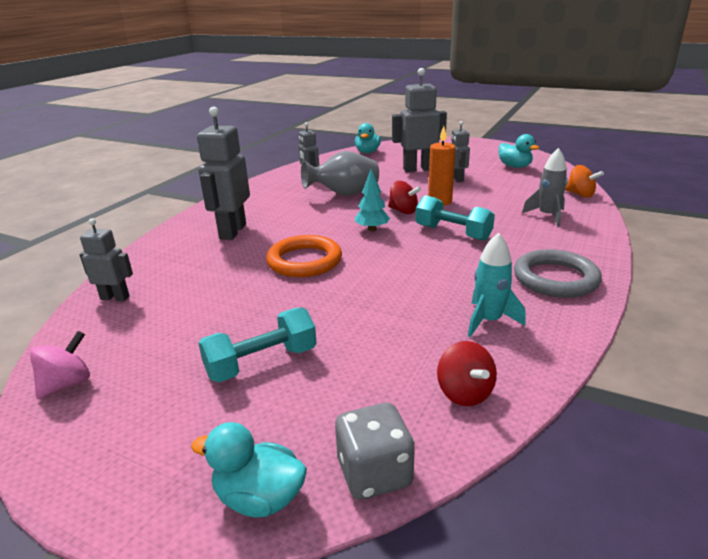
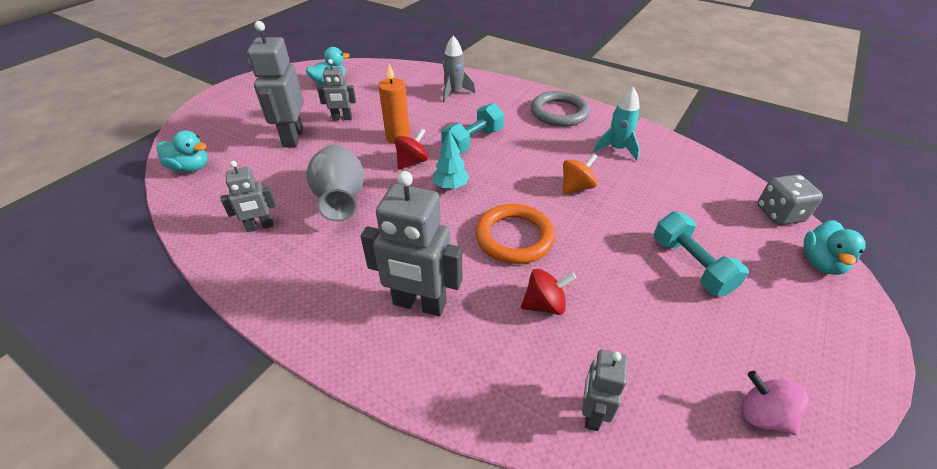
camera: 85 degrees left, 15 degrees up
red spinning top [437,341,497,406] -> red spinning top moved to [521,269,576,315]
orange spinning top [565,165,604,197] -> orange spinning top moved to [563,153,598,195]

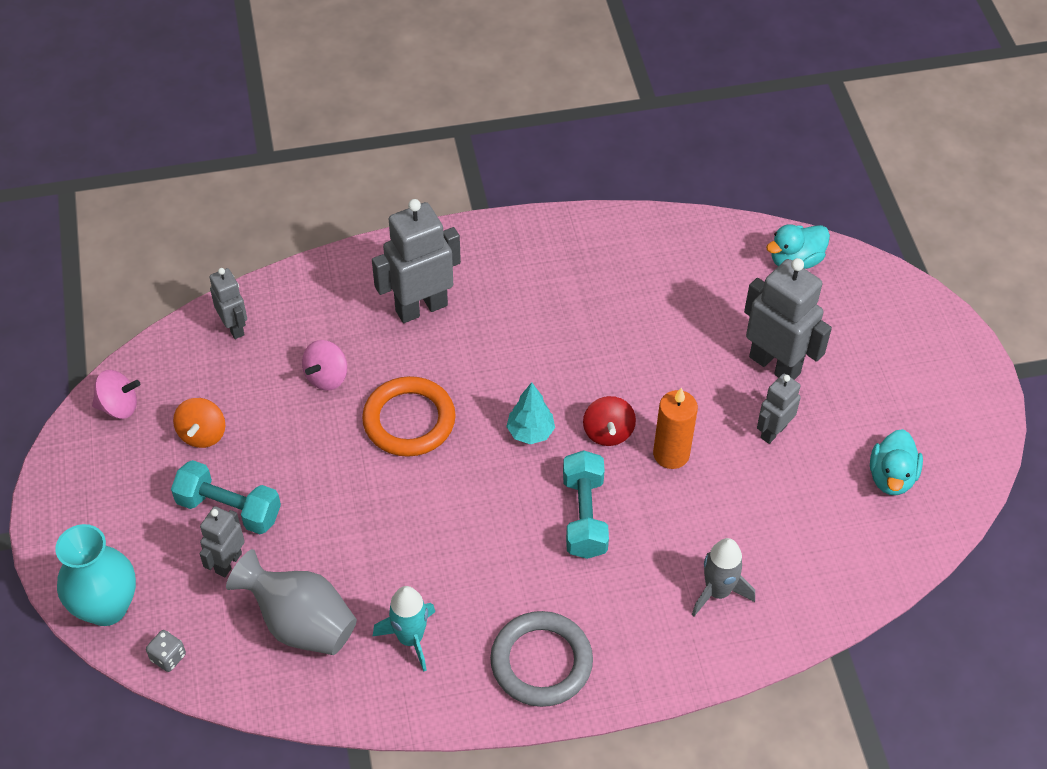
camera: 135 degrees right, 10 degrees up
grey robot [220,161,276,232] -> grey robot moved to [200,506,245,577]
grey vase [306,144,365,221] -> grey vase moved to [226,549,357,655]
red spinning top [521,269,576,315] -> pink spinning top [302,340,347,391]
orange spinning top [563,153,598,195] -> orange spinning top moved to [173,398,225,448]
grey dice [757,175,823,225] -> grey dice [146,630,186,672], size x0.57
turquoise duck [804,220,865,275] -> turquoise vase [55,524,136,626]

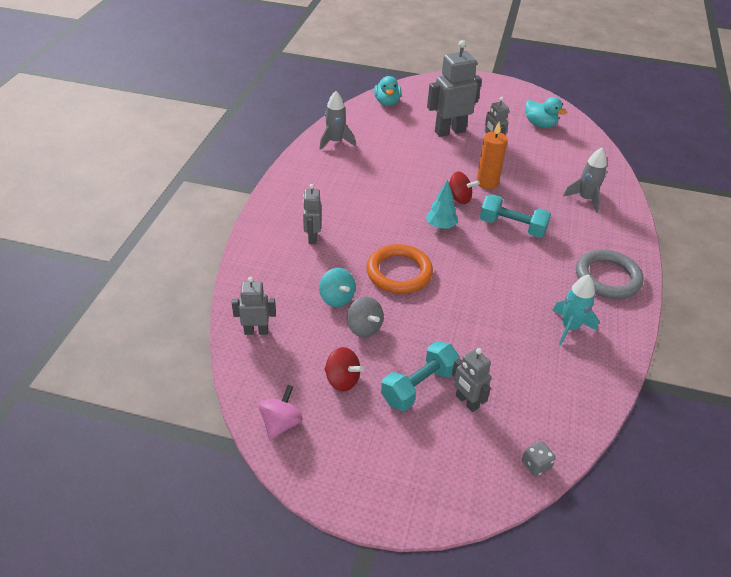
camera: 65 degrees left, 10 degrees down
turquoise vase [55,524,136,626] -> none
orange spinning top [173,398,225,448] -> red spinning top [324,347,364,391]
grey vase [226,549,357,655] -> none
pink spinning top [302,340,347,391] -> turquoise spinning top [319,268,355,307]
grey robot [372,199,461,323] -> grey robot [303,184,321,244], size x0.57
none -> grey rocket [320,91,355,150]
none -> grey spinning top [347,297,383,338]

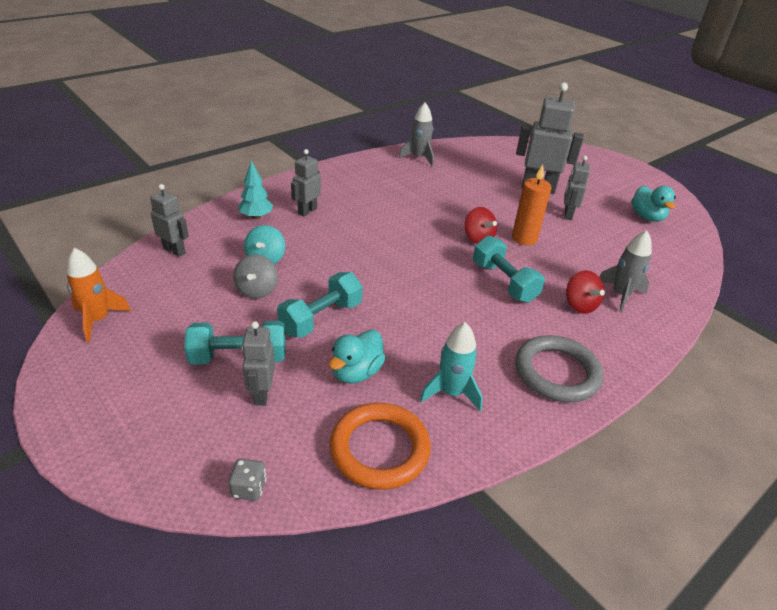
camera: 35 degrees right, 5 degrees down
pink spinning top [259,385,303,440] -> orange rocket [66,248,131,342]
red spinning top [324,347,364,391] -> red spinning top moved to [566,270,605,314]
orange ring [366,244,433,294] -> orange ring moved to [330,403,431,490]
turquoise duck [374,76,401,106] -> turquoise duck moved to [329,330,386,384]
turquoise tree [426,179,458,229] -> turquoise tree moved to [238,160,273,219]
none -> turquoise dumbbell [277,272,363,338]

